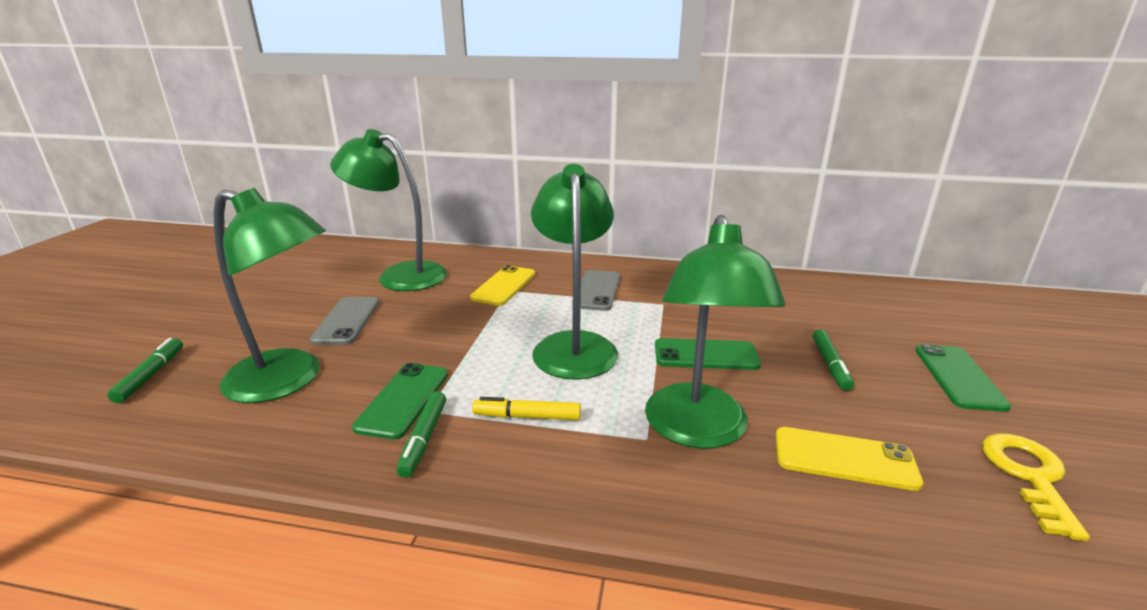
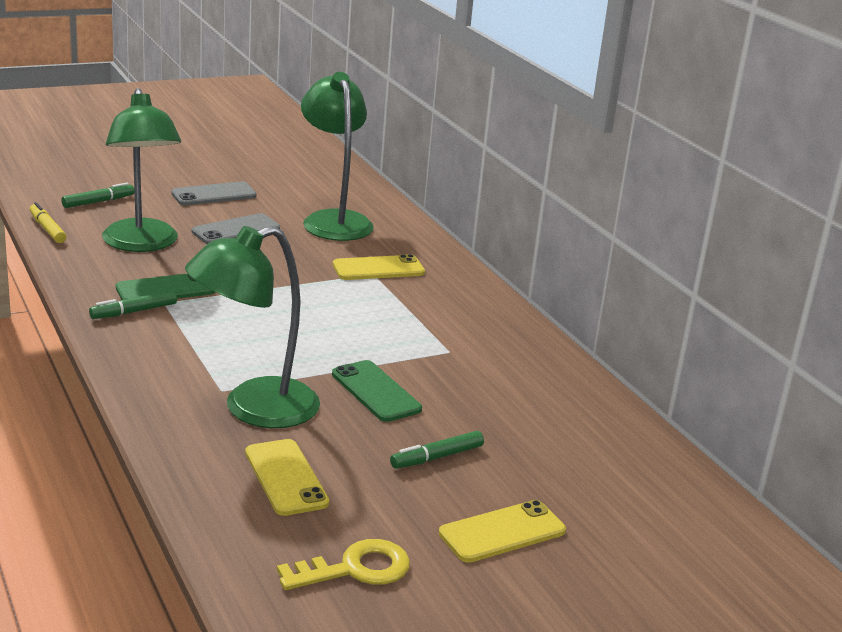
camera: 50 degrees right, 0 degrees up
yellow marker [472,397,581,420] -> yellow marker moved to [30,202,67,243]
green lamp [531,164,618,380] -> none
grey phone [572,270,620,311] -> grey phone moved to [171,181,256,205]
green phone [915,344,1011,412] -> yellow phone [439,500,566,563]

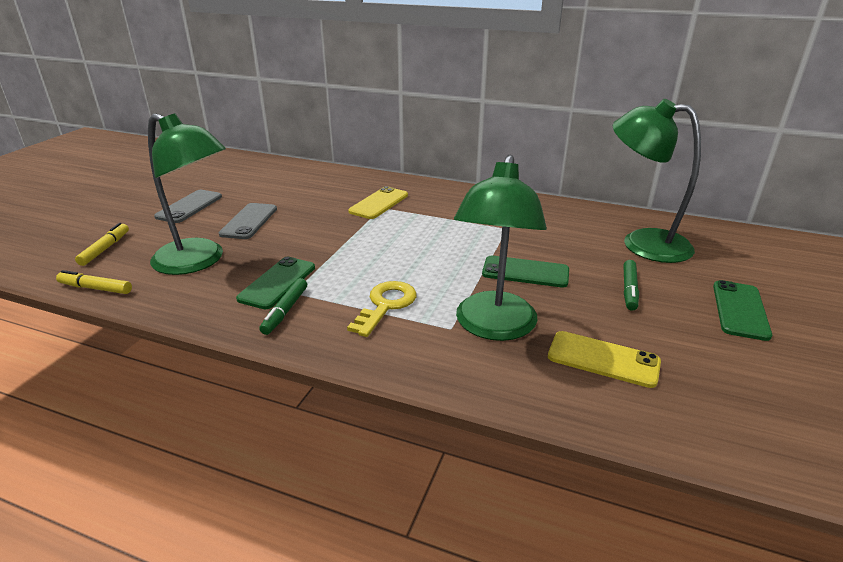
camera: 40 degrees left, 5 degrees up
green marker [61,183,134,208] -> yellow marker [75,223,129,266]
yellow key [277,539,410,590] -> yellow key moved to [347,281,417,337]
green lamp [301,72,374,241] -> green lamp moved to [612,99,701,263]
yellow phone [439,500,566,563] -> green phone [713,280,772,341]

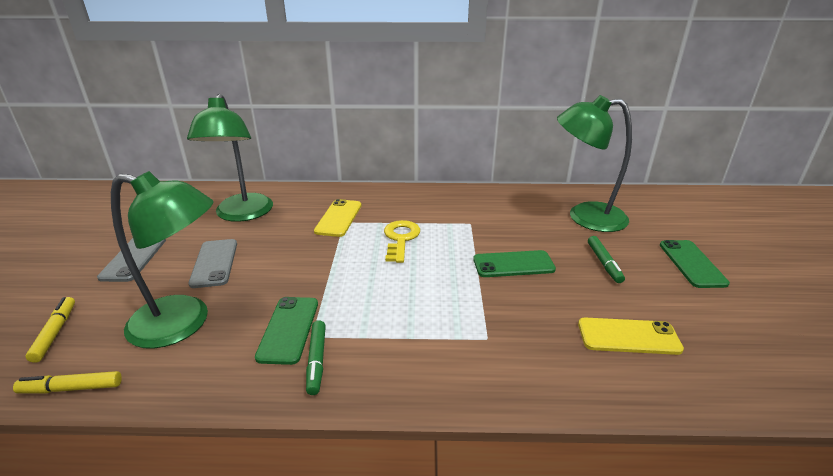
camera: 20 degrees left, 0 degrees up
yellow key [347,281,417,337] -> yellow key moved to [384,220,420,263]
green lamp [454,155,547,341] -> green lamp moved to [187,94,273,222]

